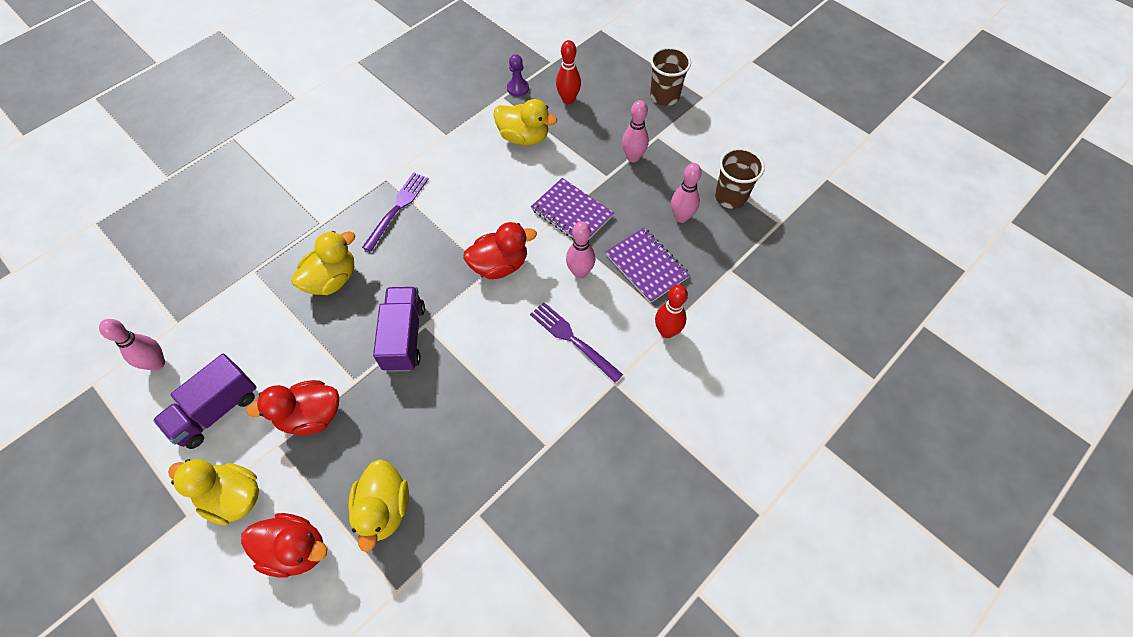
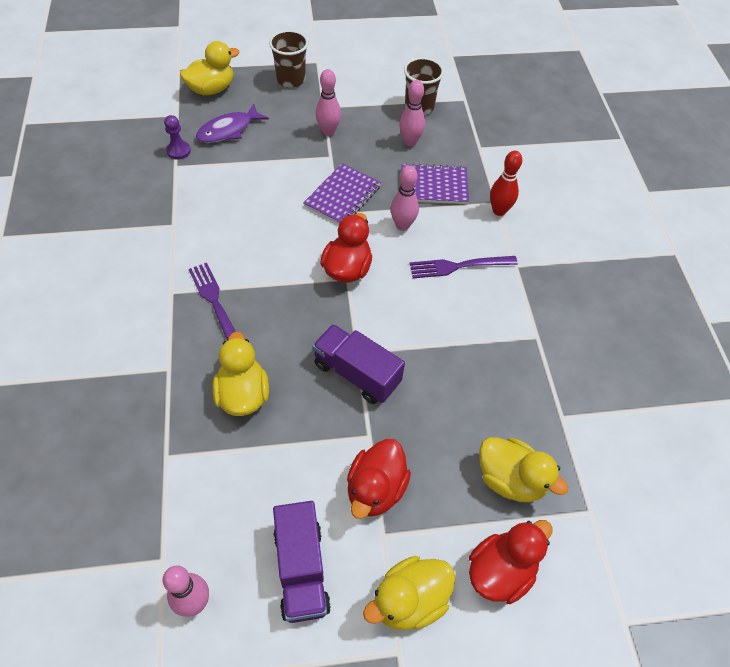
camera: 55 degrees left, 5 degrees down
yellow duck [493,99,557,145] -> yellow duck moved to [180,41,240,95]
purple notebook [531,178,614,240] -> purple notebook turned 45 degrees counterclockwise [303,163,381,224]
red bowling pin [556,40,581,104] -> purple fish [196,103,269,143]

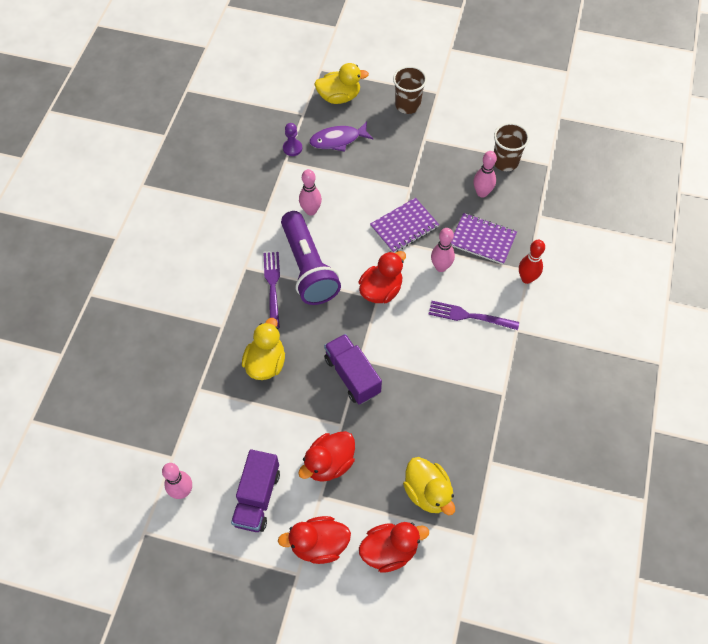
camera: 25 degrees right, 5 degrees up
pink bowling pin [315,69,341,136] -> pink bowling pin moved to [299,169,322,216]
yellow duck [363,556,455,630] -> red duck [278,516,351,564]
none -> purple flashlight [281,211,341,305]

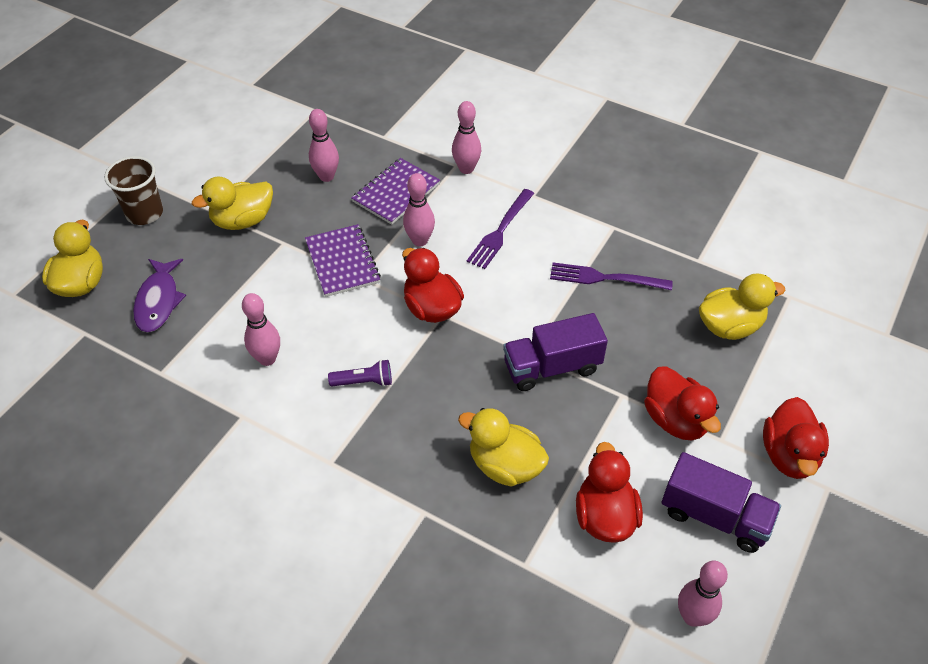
camera: 75 degrees left, 10 degrees down
purple fork [263,252,280,328] -> purple fork moved to [550,262,673,291]
purple flashlight [281,211,341,305] -> purple flashlight [328,360,392,387], size x0.41
purple pawn [283,123,302,156] -> none
red duck [359,522,429,573] -> red duck moved to [576,442,643,543]
brown cup [494,123,530,171] -> none
red bowling pin [519,240,545,284] -> pink bowling pin [452,101,481,174]
none -> yellow duck [192,177,273,230]

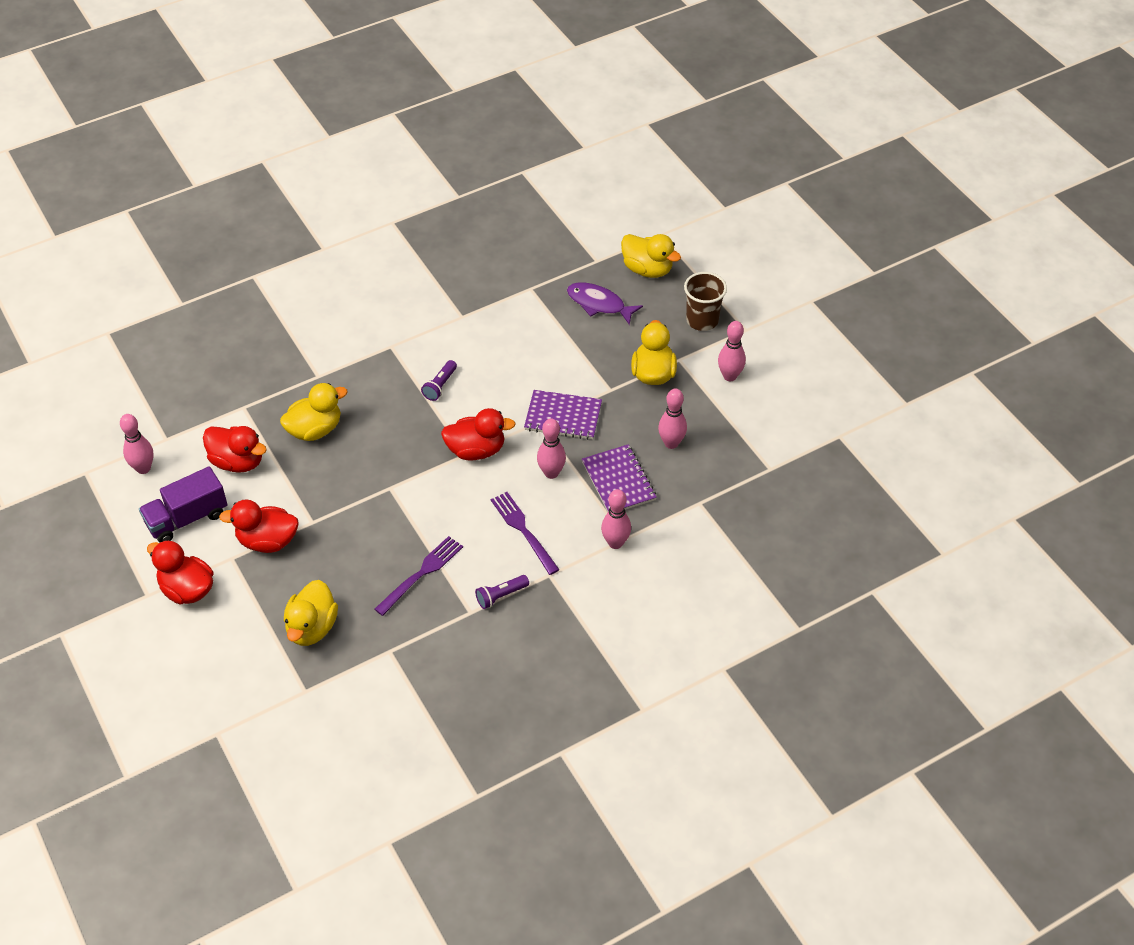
camera: 120 degrees right, 0 degrees up
pink bowling pin [242,293,280,366] -> pink bowling pin moved to [718,321,746,381]
purple truck [503,313,608,391] -> none
none -> purple flashlight [475,575,529,609]

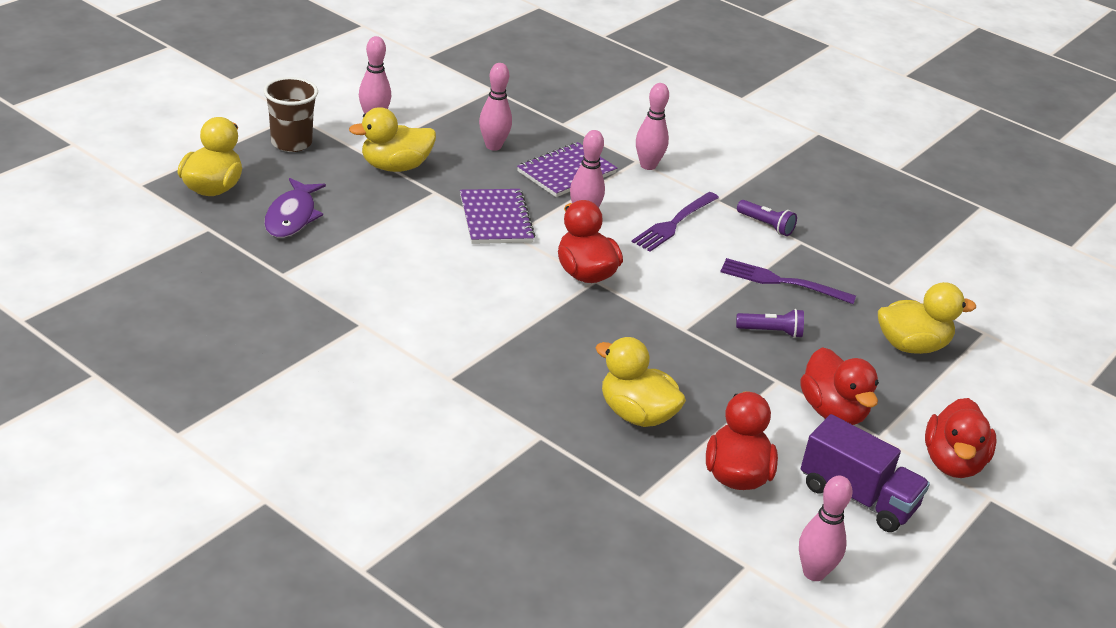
camera: 115 degrees left, 15 degrees down
purple flashlight [421,360,457,401] -> purple flashlight moved to [736,309,804,338]

